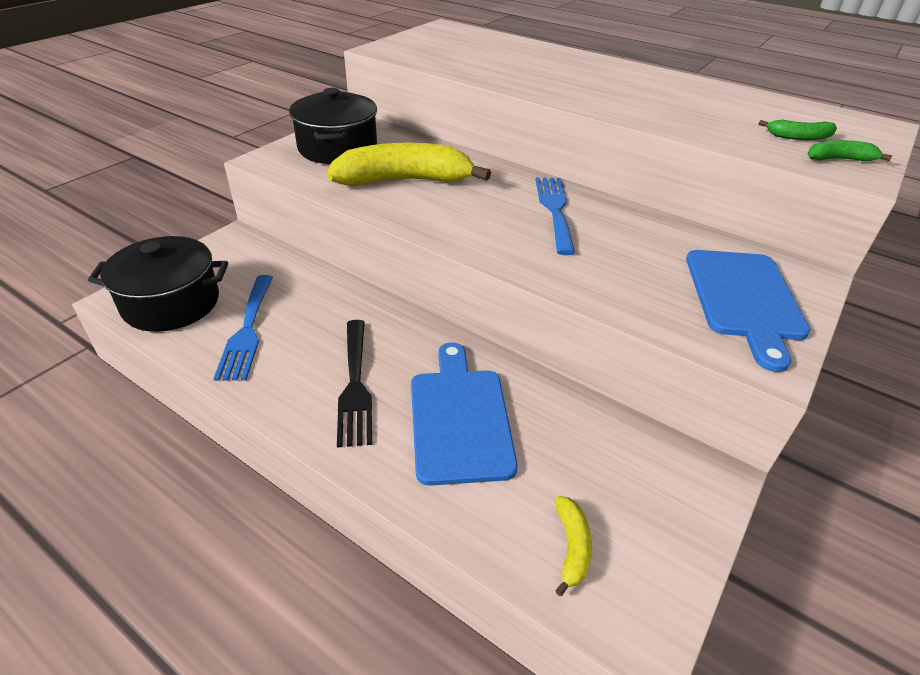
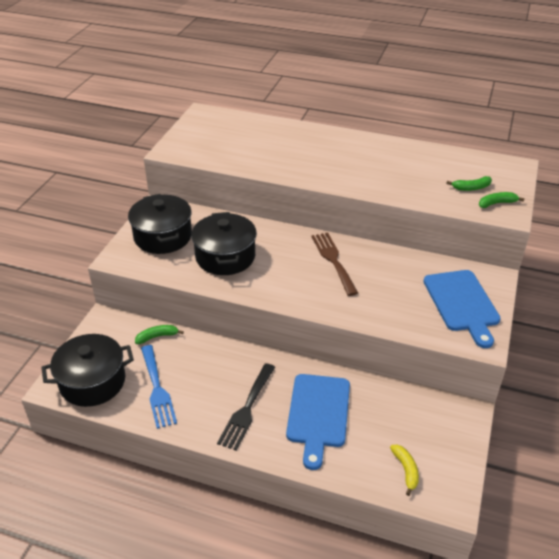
camera: 15 degrees left, 0 degrees up
yellow banana [327,143,491,186] -> black pot [191,212,257,275]
black fork [337,320,372,448] -> black fork turned 45 degrees clockwise [217,363,275,451]
blue cutting board [411,342,518,486] -> blue cutting board turned 150 degrees counterclockwise [286,374,350,470]
blue fork [535,178,575,255] -> brown fork [311,233,358,296]
none -> green banana [135,325,184,344]

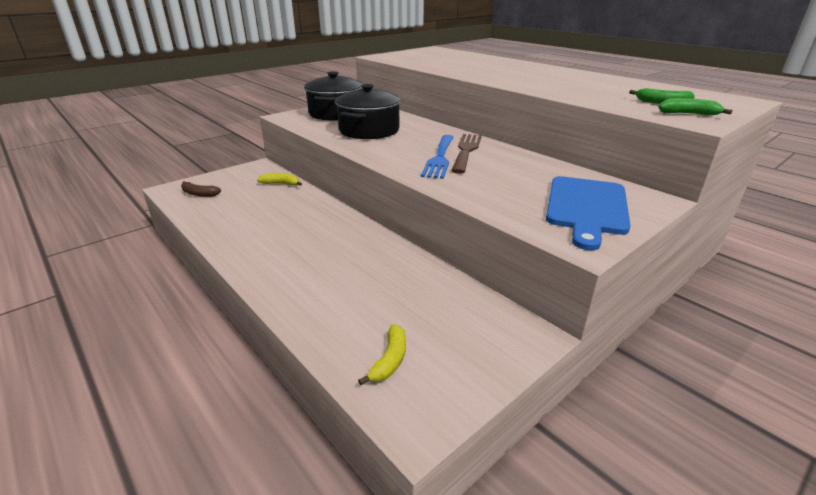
camera: 30 degrees right, 10 degrees down
black pot [41,334,134,407] -> brown banana [181,181,221,197]
green banana [135,325,184,344] -> yellow banana [257,173,302,186]
blue fork [141,345,177,429] -> blue fork moved to [421,135,454,179]
black fork [217,363,275,451] -> none
blue cutting board [286,374,350,470] -> none

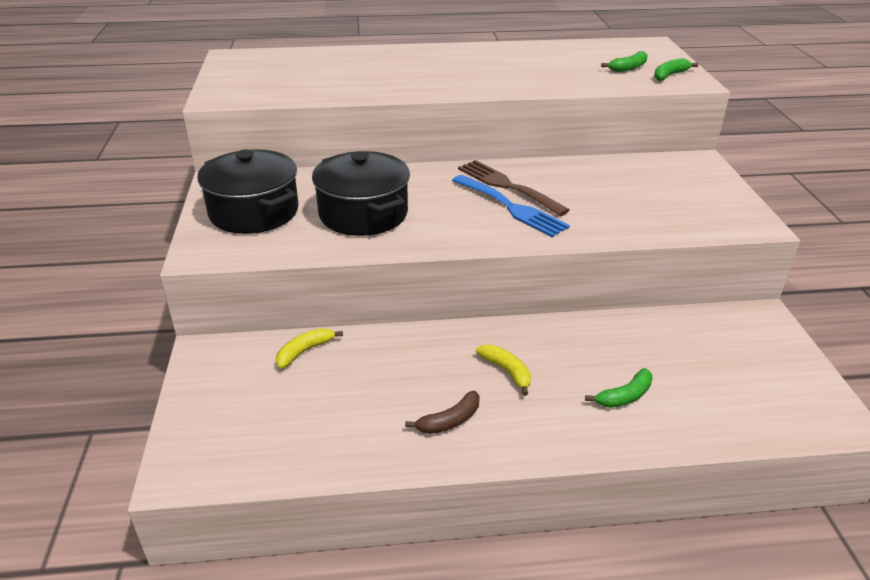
camera: 55 degrees left, 5 degrees up
brown banana [181,181,221,197] -> brown banana moved to [405,391,480,434]
yellow banana [358,324,406,385] -> yellow banana moved to [476,345,531,396]
blue cutting board [546,176,631,250] -> none
none -> green banana [585,368,653,408]

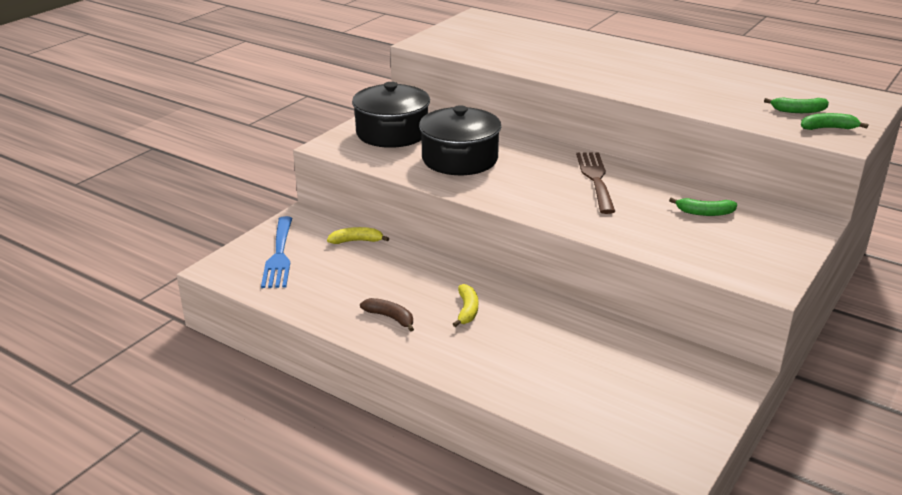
camera: 40 degrees right, 5 degrees down
brown banana [405,391,480,434] -> brown banana turned 150 degrees counterclockwise [360,298,414,332]
blue fork [452,175,570,237] -> blue fork moved to [261,216,292,288]
green banana [585,368,653,408] -> green banana moved to [669,197,737,216]

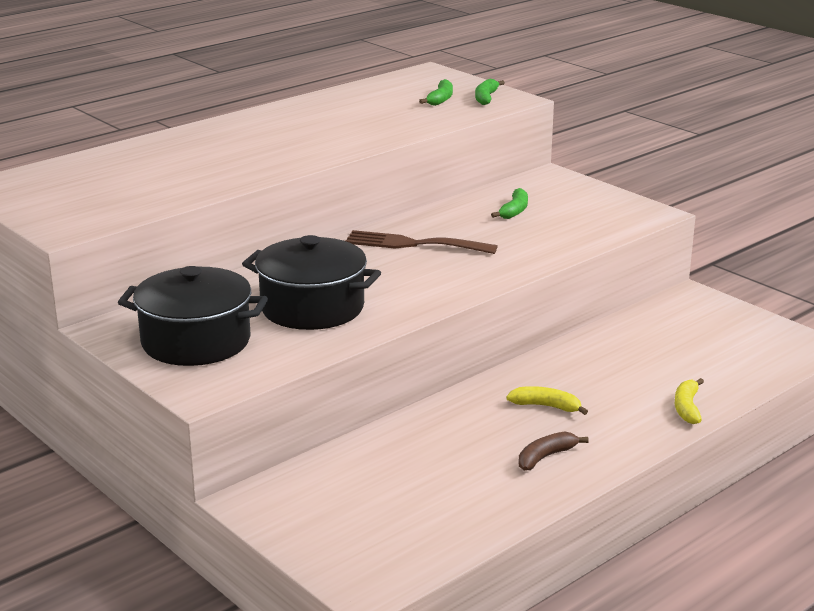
camera: 75 degrees left, 5 degrees down
blue fork [261,216,292,288] -> none
yellow banana [327,227,389,244] -> yellow banana moved to [675,378,704,424]

